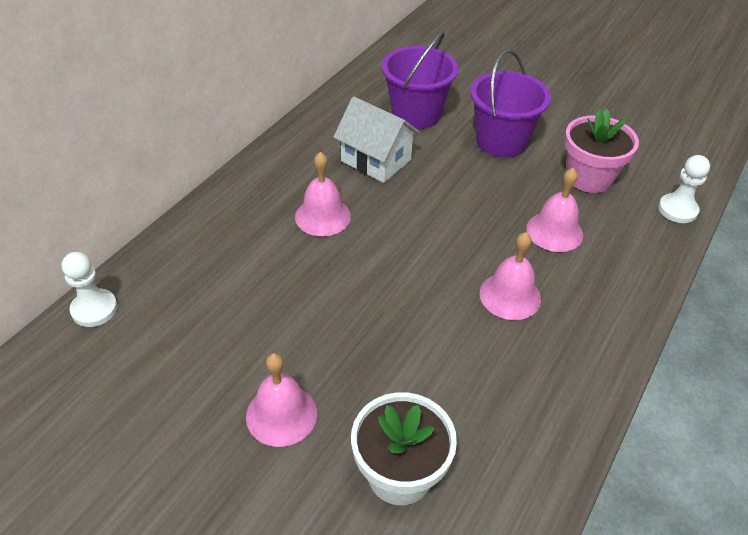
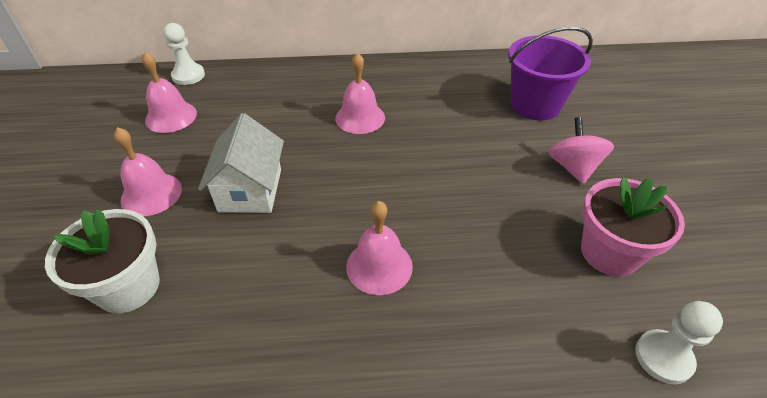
camera: 55 degrees right, 0 degrees up
white house [334,97,420,183] -> white house moved to [198,113,284,213]
purple bucket [470,50,551,158] -> pink spinning top [548,117,614,184]
pink bell [526,168,583,252] -> pink bell moved to [142,52,197,133]

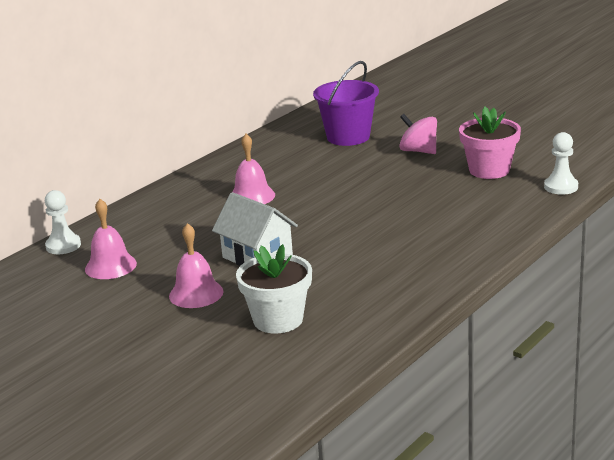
camera: 45 degrees left, 20 degrees down
pink bell [346,201,413,295] -> none

